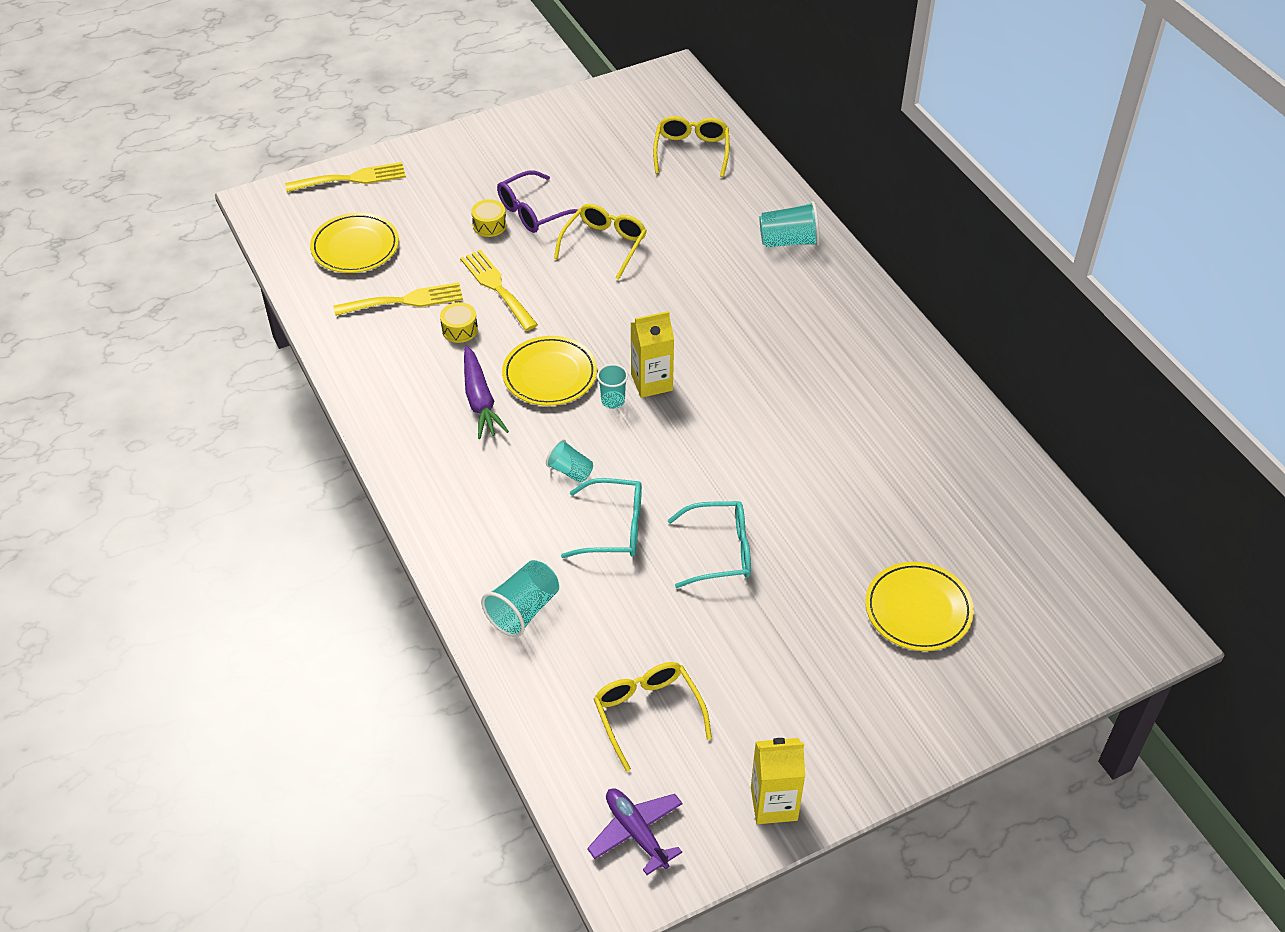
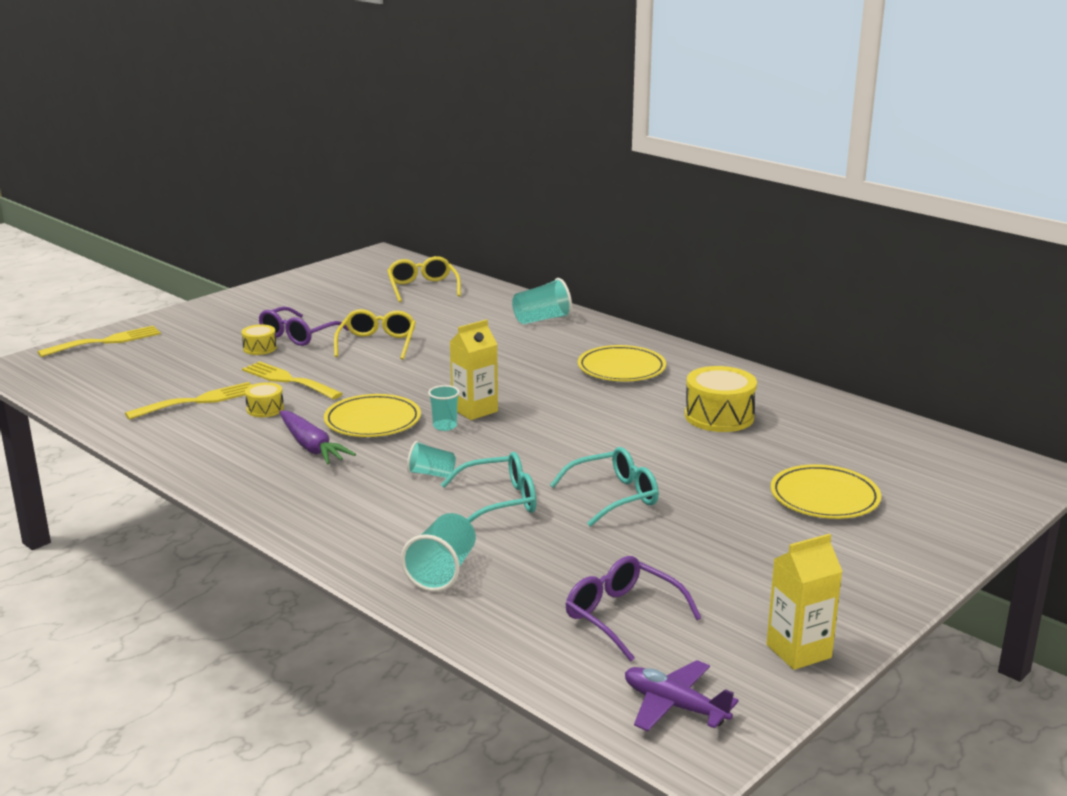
camera: 20 degrees left, 25 degrees down
yellow plate [310,213,399,273] -> yellow plate moved to [578,345,666,381]
yellow glasses [594,662,712,772] -> purple glasses [566,556,701,662]
none -> yellow drum [685,366,757,432]

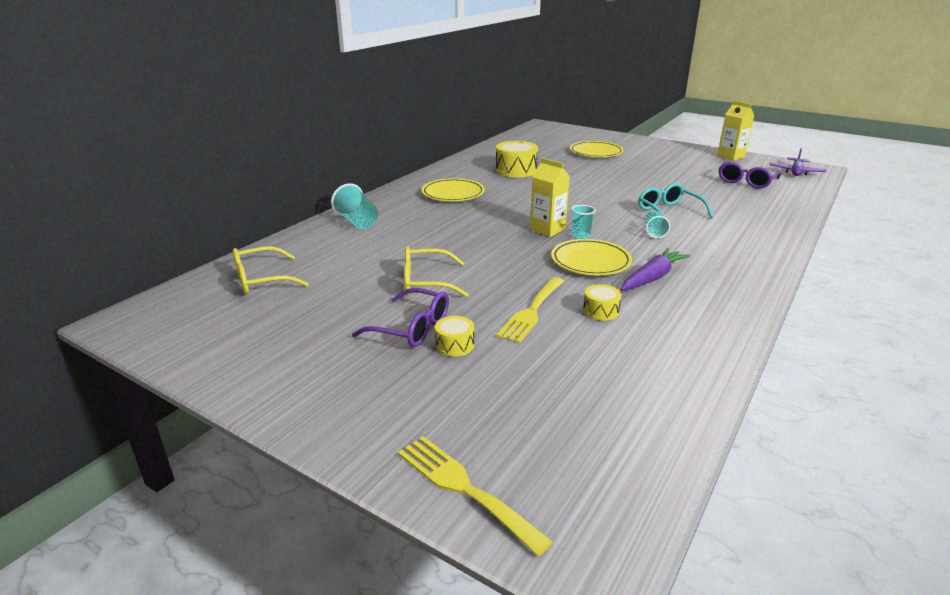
camera: 100 degrees left, 5 degrees up
yellow fork [125,382,252,420] -> none
turquoise cup [401,513,476,592] -> none
turquoise glasses [550,447,659,527] -> none

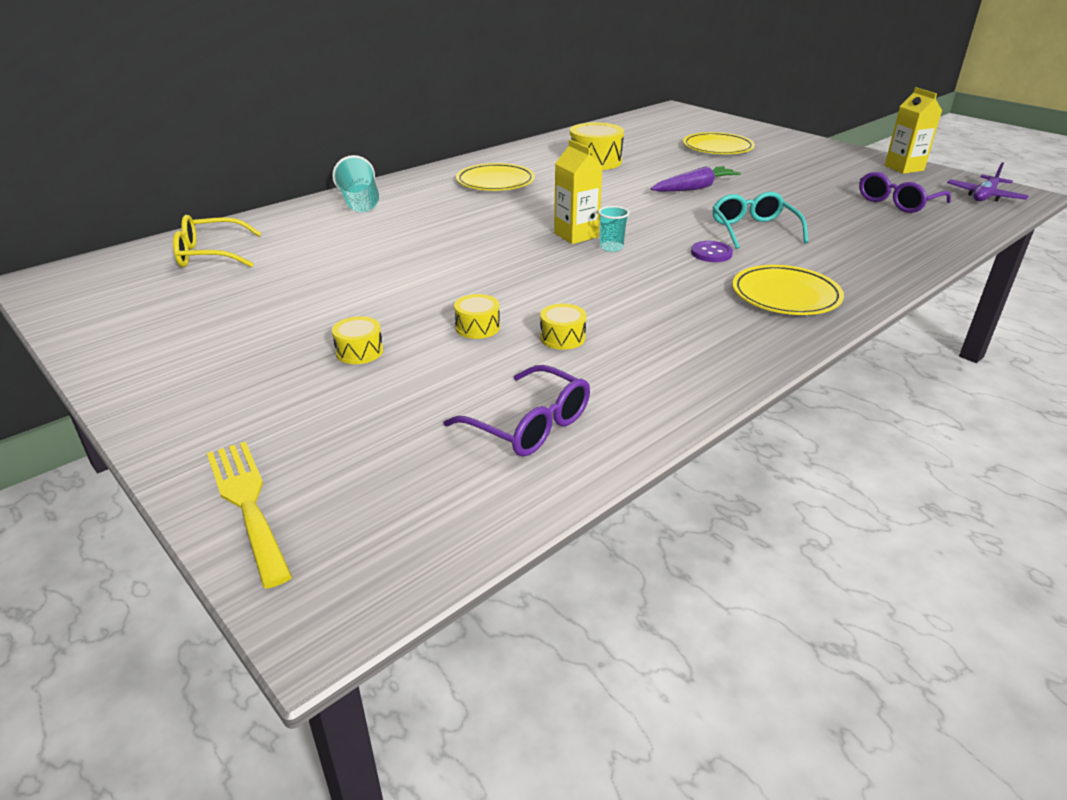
camera: 15 degrees right, 5 degrees up
purple glasses [352,288,449,347] -> purple glasses moved to [444,365,590,457]
yellow glasses [404,246,469,297] -> none
yellow fork [496,277,564,343] -> yellow drum [454,294,500,339]
yellow plate [551,239,632,275] -> yellow plate moved to [732,265,844,315]
purple carrot [621,248,690,290] -> purple carrot moved to [651,166,741,192]
turquoise cup [645,211,670,239] -> purple button [691,241,733,262]

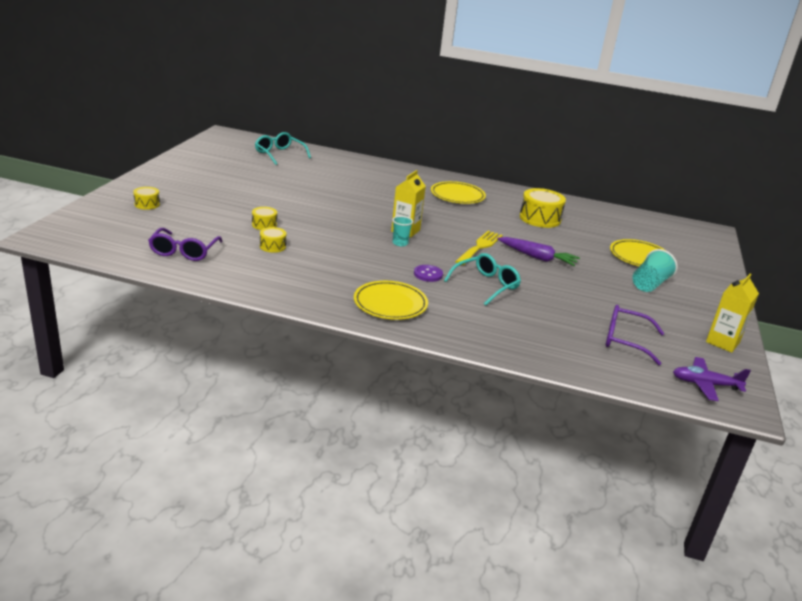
camera: 55 degrees right, 5 degrees down
yellow glasses [173,215,262,267] -> turquoise glasses [255,132,311,165]
yellow fork [207,442,292,589] -> yellow fork moved to [455,231,503,265]
turquoise cup [332,155,379,212] -> turquoise cup moved to [632,249,678,292]
yellow drum [332,316,383,364] -> yellow drum moved to [133,187,160,210]

